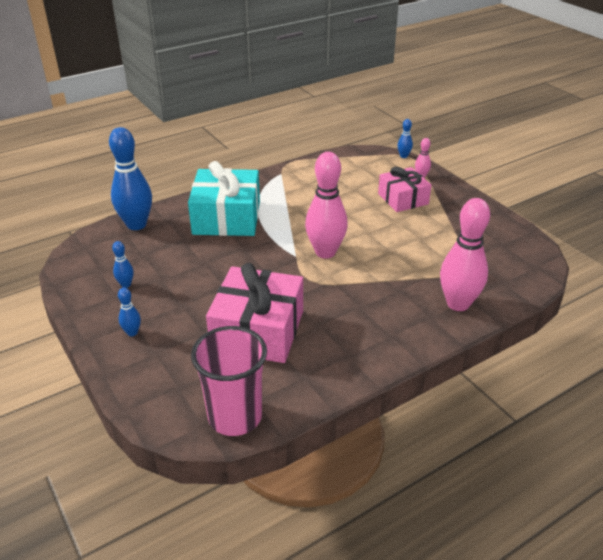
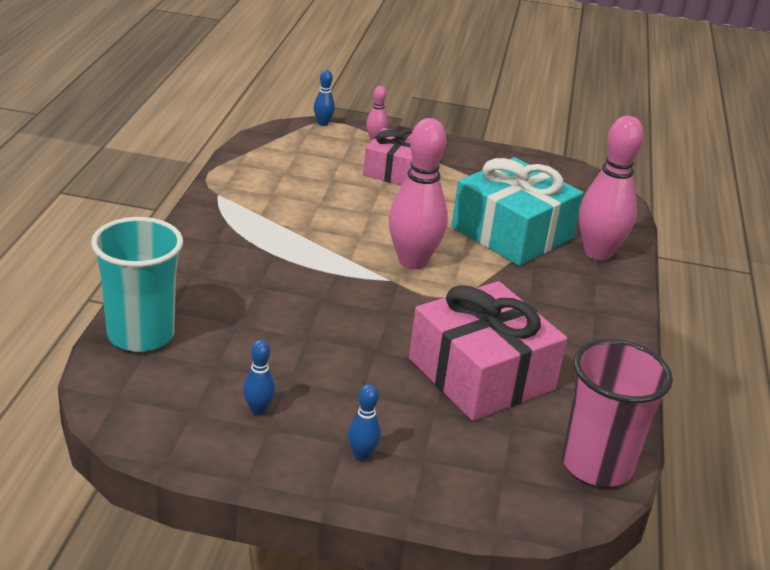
camera: 50 degrees left, 5 degrees down
blue bowling pin [109,127,152,230] -> turquoise cup [91,217,183,352]
turquoise gift [188,161,260,236] -> turquoise gift moved to [452,157,583,266]

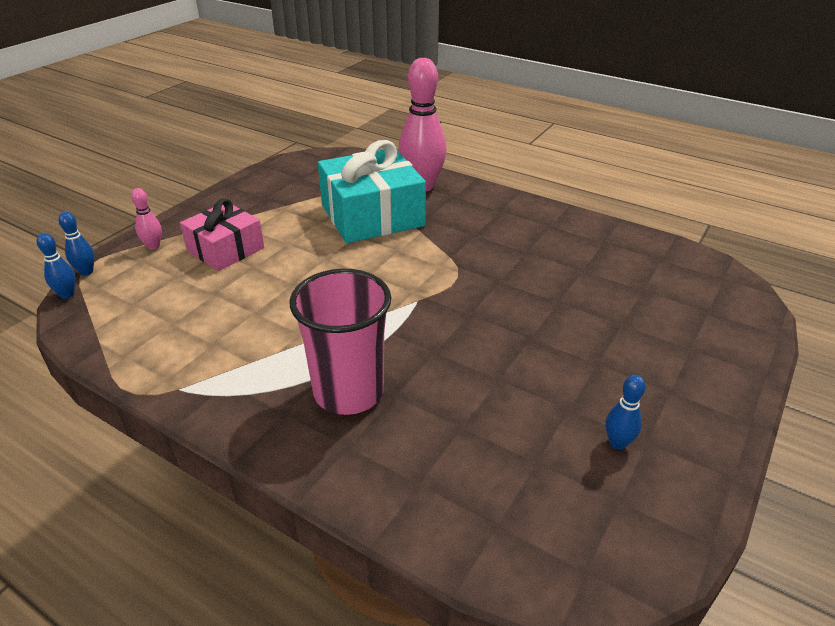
camera: 65 degrees left, 5 degrees up
turquoise cup [91,217,183,352] -> none
blue bowling pin [348,384,381,461] -> blue bowling pin moved to [37,233,76,299]
pink bowling pin [389,118,448,269] -> none
pink gift [409,281,567,421] -> none
pink cup [562,339,673,487] -> pink cup moved to [290,269,392,415]

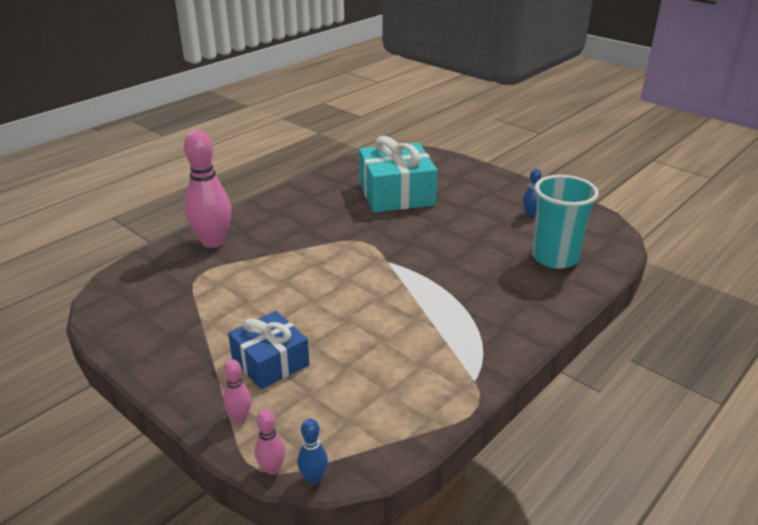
camera: 80 degrees left, 5 degrees down
blue bowling pin [58,212,95,276] -> pink bowling pin [255,409,285,475]
pink gift [180,198,264,271] -> blue gift [228,311,309,389]
pink cup [290,269,392,415] -> none
turquoise gift [318,140,426,243] -> turquoise gift moved to [359,136,437,212]
none -> turquoise cup [532,175,599,269]

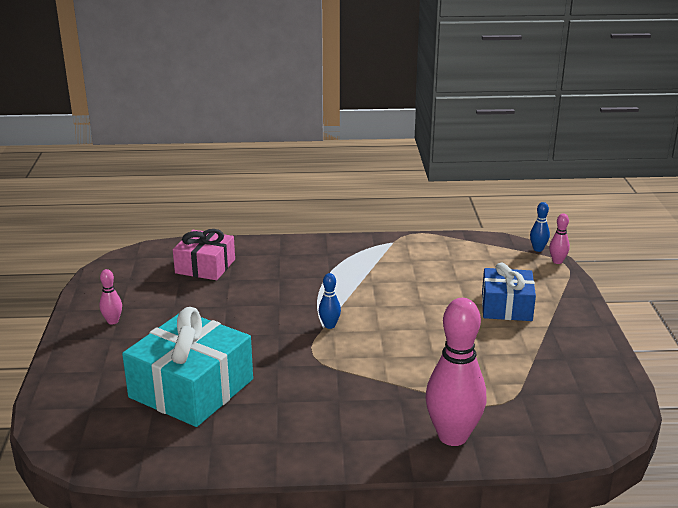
camera: 135 degrees left, 5 degrees down
pink bowling pin [223,359,252,422] -> pink bowling pin moved to [99,269,122,325]
blue bowling pin [523,168,542,216] -> blue bowling pin moved to [319,273,341,329]
turquoise cup [532,175,599,269] -> pink gift [173,229,235,280]

